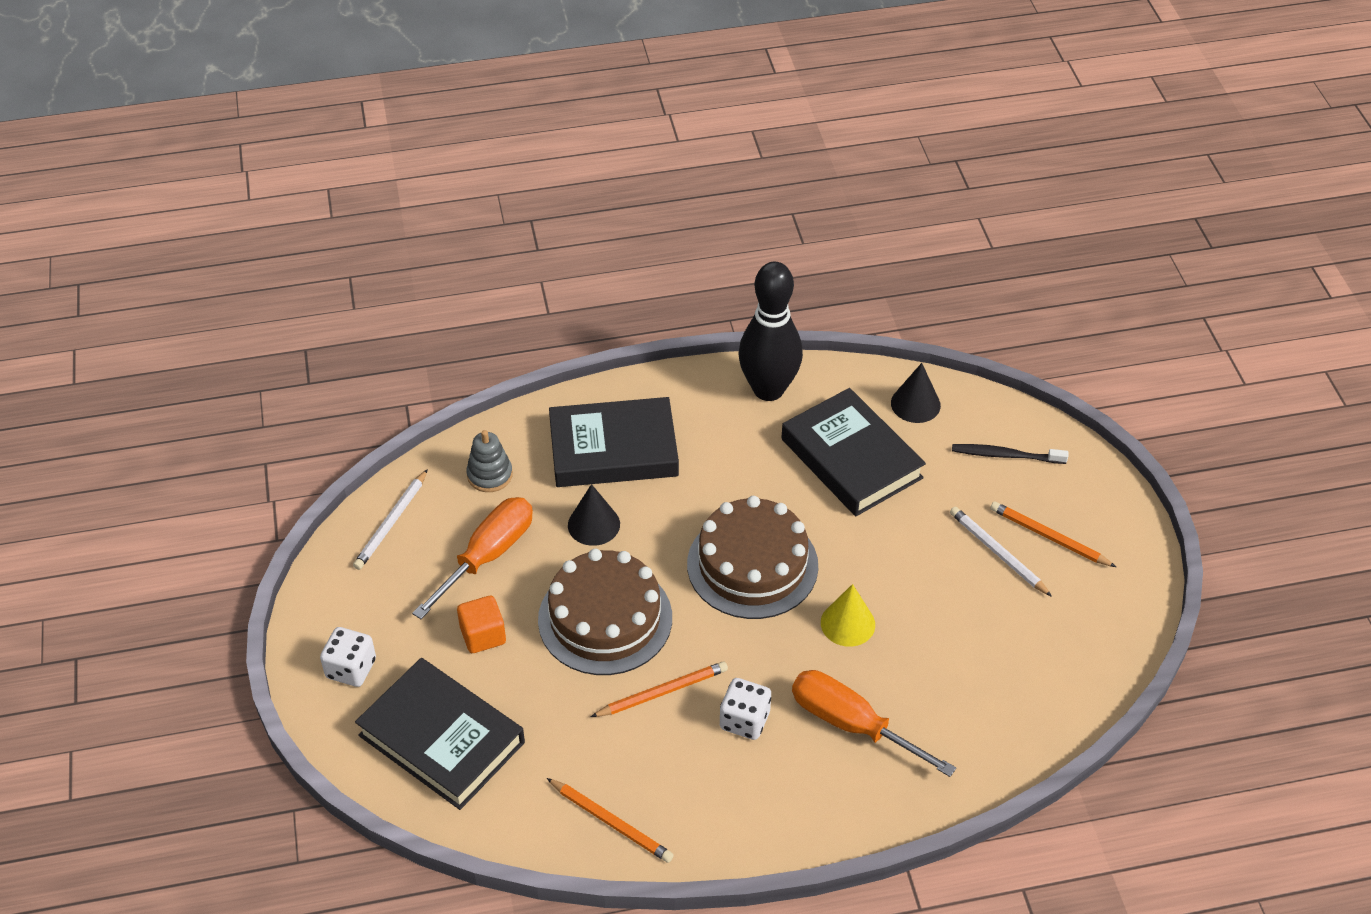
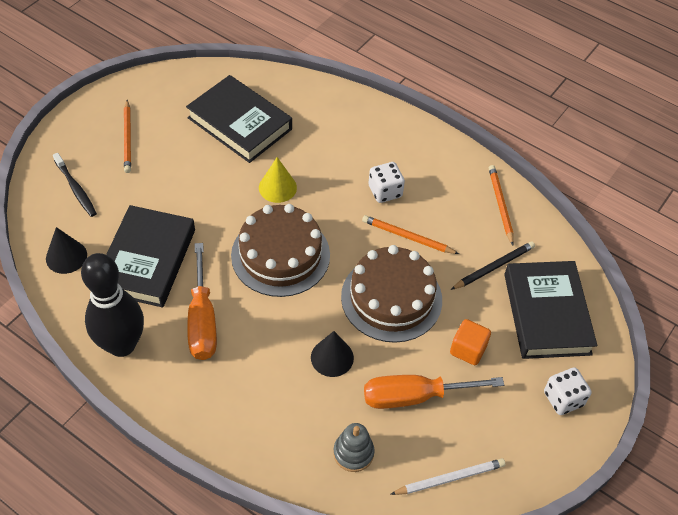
camera: 135 degrees left, 5 degrees up
black book [549,397,679,487] -> black book moved to [186,75,292,163]
orange screwdriver [792,670,956,777] -> orange screwdriver moved to [187,243,217,360]
white pencil [950,507,1052,597] -> none
none -> black pencil [451,241,535,290]

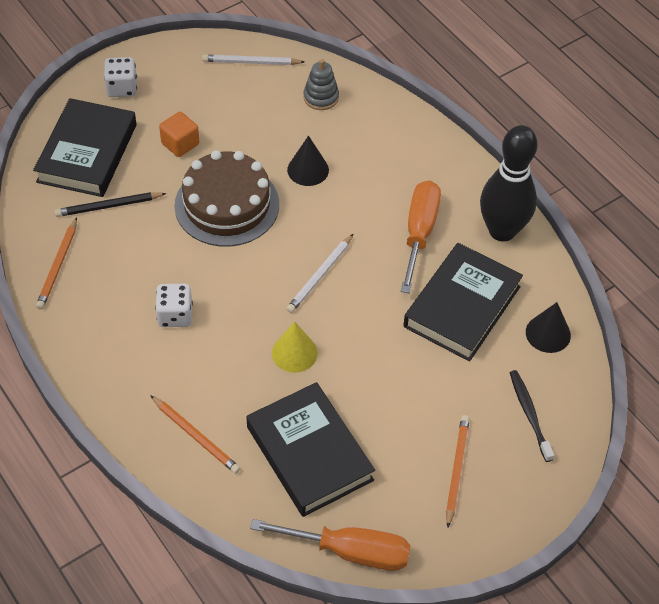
camera: 160 degrees left, 0 degrees up
brown cake [231,204,330,297] -> white pencil [286,234,353,313]
orange pencil [362,215,459,254] -> orange pencil moved to [150,395,241,474]
orange screwdriver [364,375,504,409] -> orange screwdriver moved to [250,519,411,571]

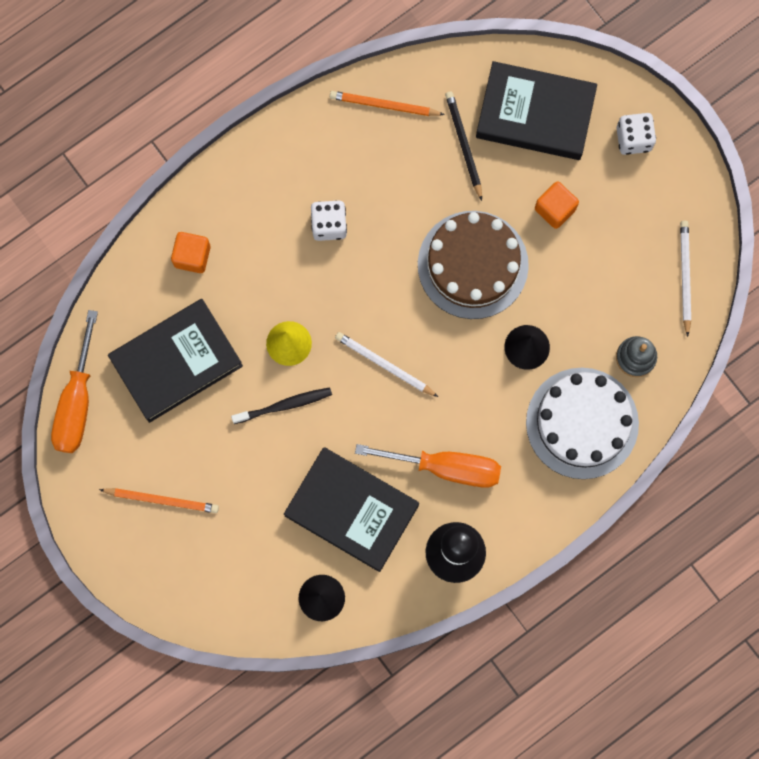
camera: 90 degrees right, 25 degrees up
orange pencil [150,395,241,474] -> orange cube [171,232,211,273]
black toothbrush [510,370,554,462] -> black toothbrush moved to [231,387,332,424]
none -> white cake [526,368,639,479]

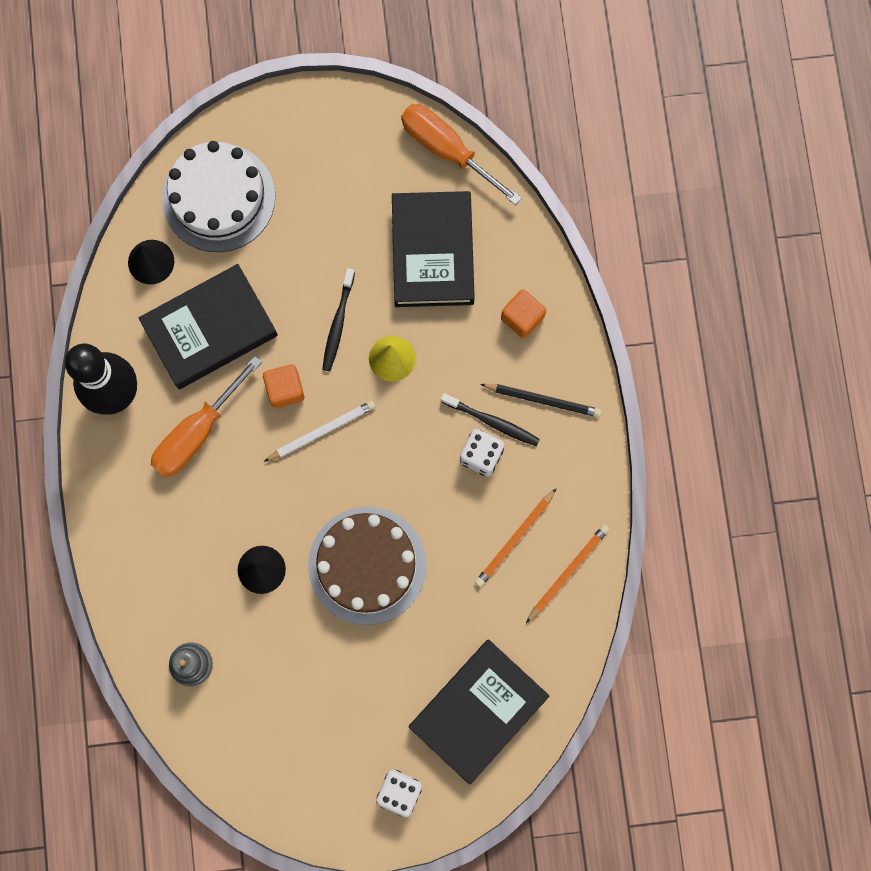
camera: 120 degrees right, 0 degrees up
orange pencil [99,488,219,513] -> orange pencil moved to [475,488,557,587]
black pencil [445,91,482,201] -> black pencil moved to [480,384,601,417]
white cake [526,368,639,479] -> white cake moved to [162,141,275,252]
orange cube [535,181,579,229] -> orange cube moved to [263,364,304,408]
white pencil [680,221,691,337] -> none
none -> black toothbrush [441,393,540,446]

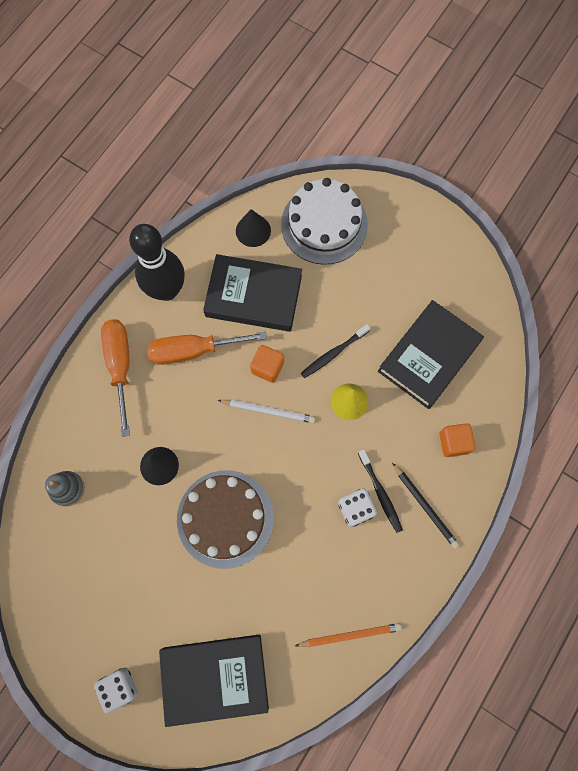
camera: 40 degrees right, 5 degrees down
orange screwdriver [401,104,522,205] -> orange screwdriver moved to [101,319,130,437]
orange pencil [475,488,557,587] -> none

